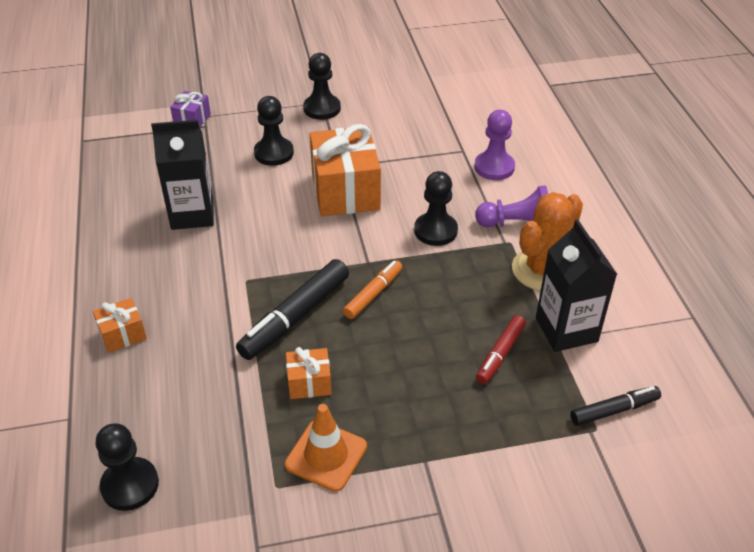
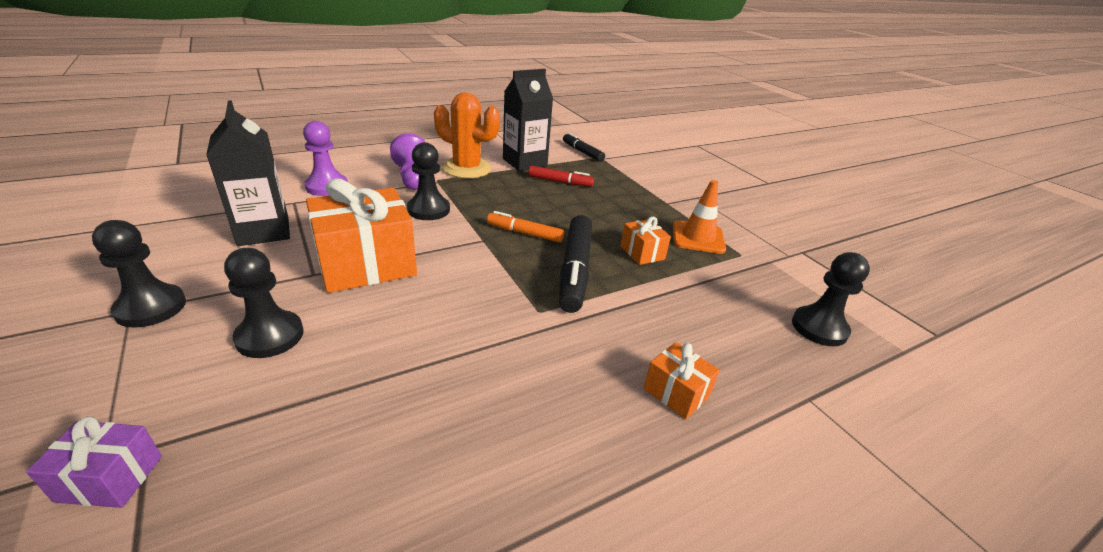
camera: 110 degrees left, 10 degrees down
black carton [151,120,214,230] -> black carton moved to [206,100,290,246]
black marker [236,259,349,360] -> black marker turned 75 degrees clockwise [559,215,592,313]

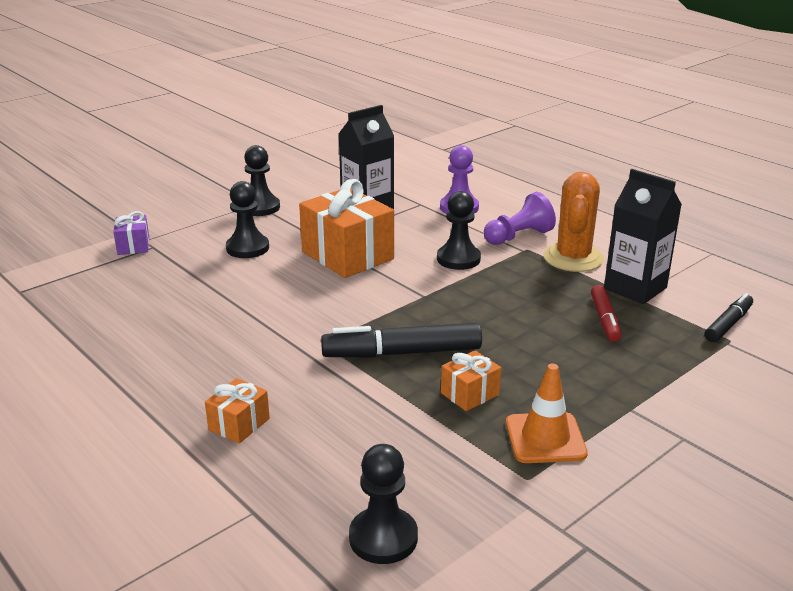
camera: 80 degrees right, 5 degrees down
orange marker [487,211,564,243] -> none

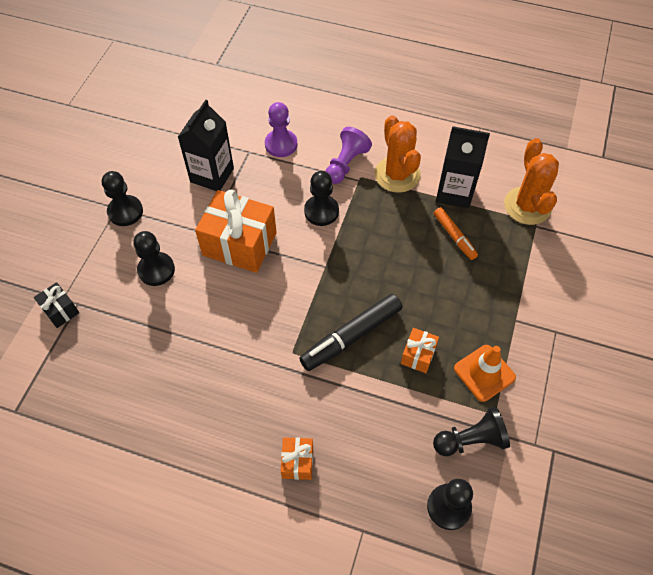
camera: 30 degrees left, 30 degrees up
purple gift [113,211,149,255] -> black gift [34,282,80,328]
red marker [591,285,621,342] -> orange marker [434,207,478,260]
black marker [705,293,753,342] -> orange cactus [504,138,559,225]
none -> black pawn [433,406,510,456]

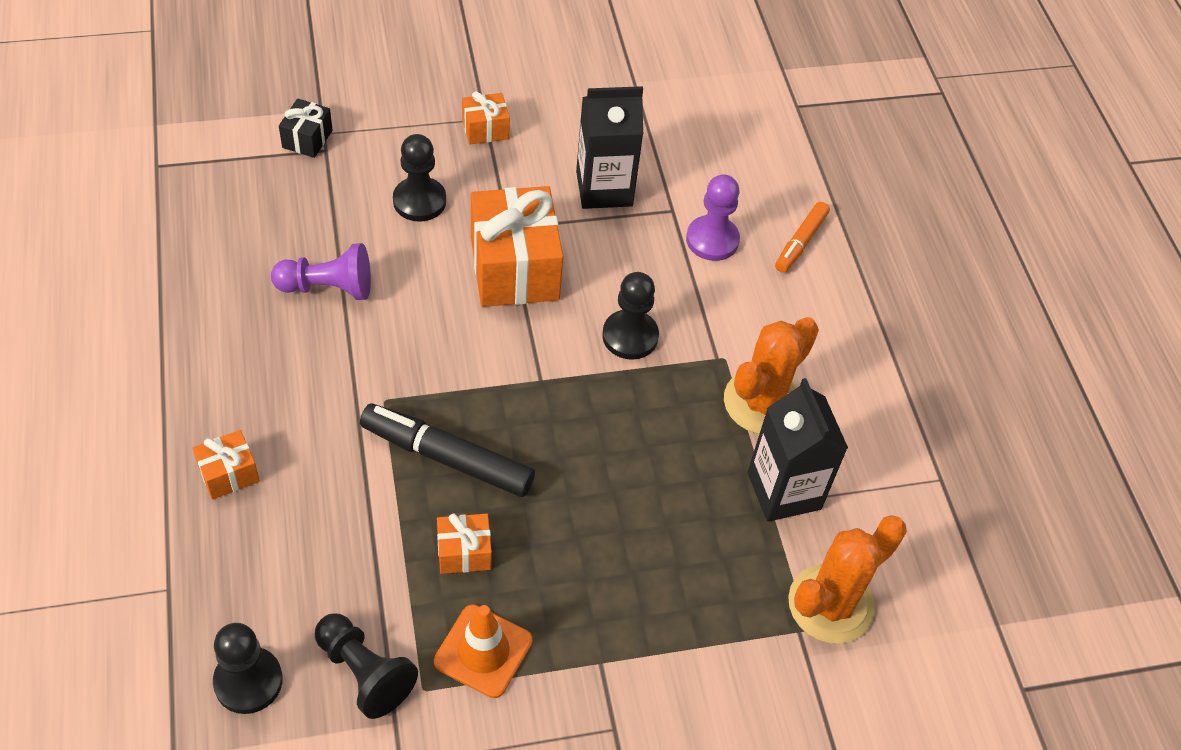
camera: 55 degrees right, 5 degrees down
black pawn [102,171,143,226] -> orange gift [462,92,510,144]
purple pawn [326,127,372,184] -> purple pawn moved to [271,243,371,300]
orange marker [434,207,478,260] -> orange marker moved to [775,202,830,273]

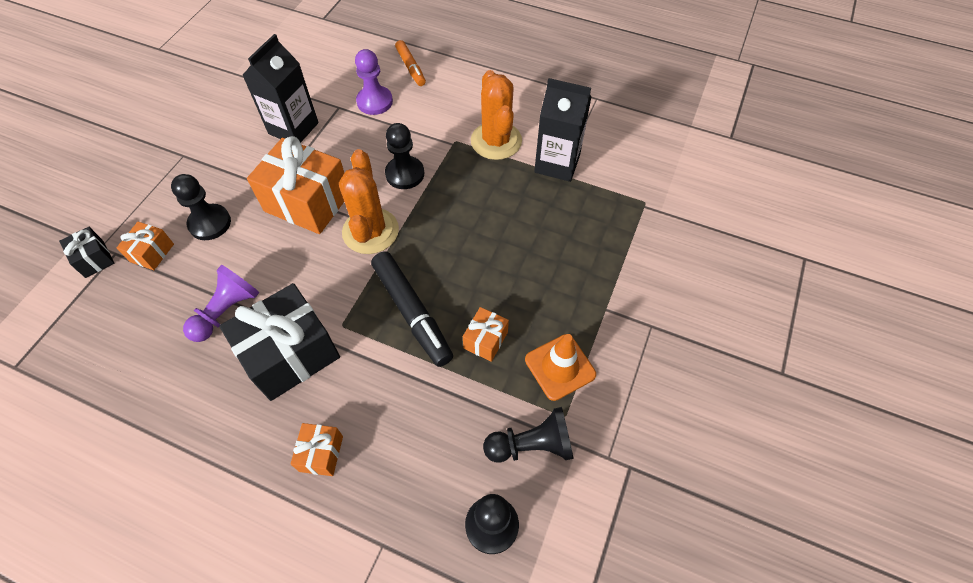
camera: 50 degrees left, 5 degrees up
black marker [360,404,535,497] -> black marker turned 90 degrees counterclockwise [371,251,453,367]
orange gift [462,92,510,144] -> orange gift moved to [117,222,174,270]
orange cactus [788,515,907,644] -> orange cactus moved to [339,149,399,254]
none -> black gift [219,283,340,401]

